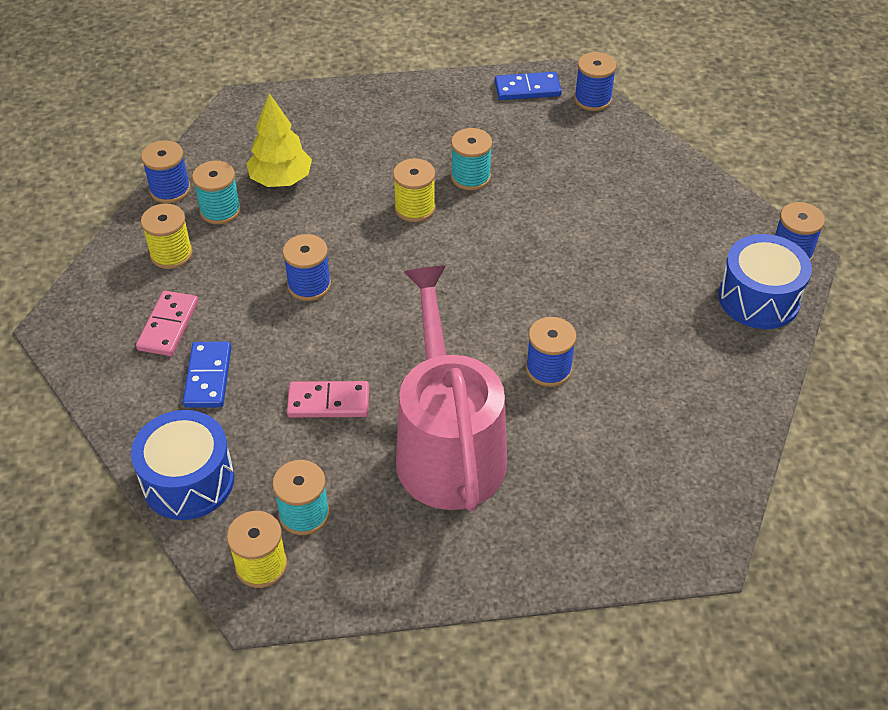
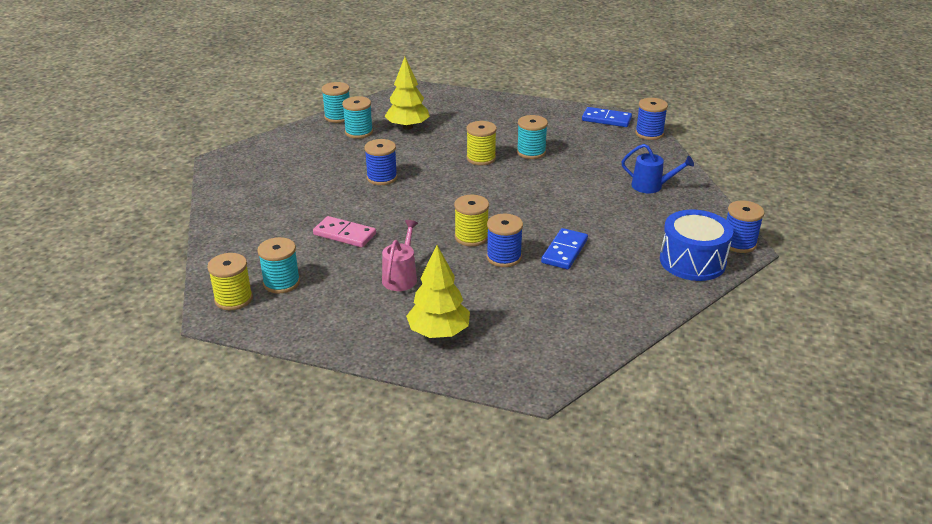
camera: 25 degrees right, 15 degrees down
blue drum [131,410,234,520] -> none
pink domino [136,291,198,356] -> none
blue spool [141,140,191,203] -> turquoise spool [322,82,350,123]
yellow spool [141,204,193,269] -> yellow spool moved to [454,195,489,246]
blue domino [183,342,231,408] -> blue domino moved to [541,228,588,270]
pink watering can [396,265,507,511] -> pink watering can [382,220,418,291], size x0.42
none -> yellow tree [406,245,470,338]
none -> blue watering can [621,144,694,193]

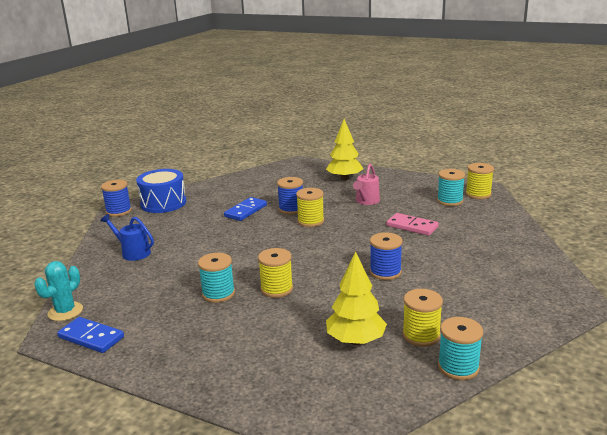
camera: 170 degrees left, 10 degrees down
turquoise spool [342,96,373,139] -> yellow spool [402,289,443,347]
blue spool [635,98,668,140] -> turquoise cactus [34,261,83,321]

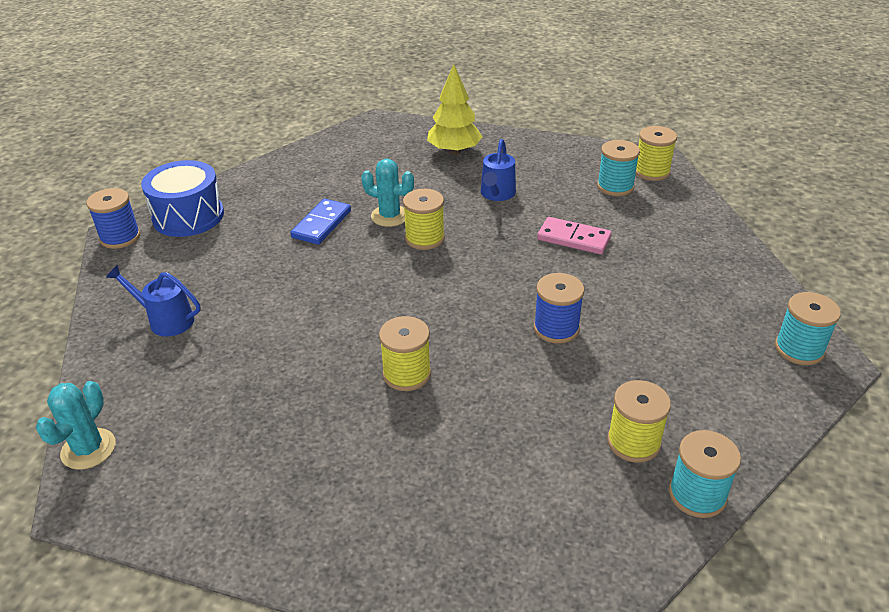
camera: 10 degrees left, 15 degrees up
blue domino [57,317,124,353] -> none
turquoise spool [198,253,235,303] -> turquoise spool moved to [775,292,841,365]
blue spool [277,177,303,214] -> turquoise cactus [361,159,414,227]
yellow tree [326,251,387,345] -> none
pink watering can [353,164,380,205] -> blue watering can [481,139,516,201]

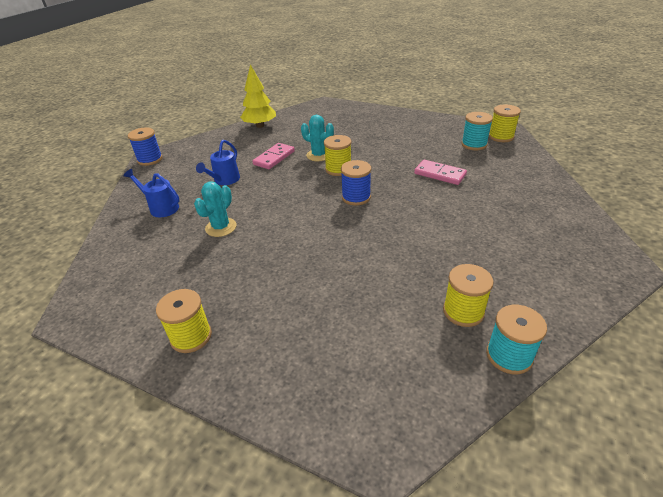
camera: 10 degrees right, 0 degrees up
turquoise cactus [36,381,116,470] -> turquoise cactus moved to [194,182,237,237]
blue drum [141,160,224,237] -> none
blue domino [290,199,351,244] -> pink domino [252,143,295,169]
yellow spool [379,316,431,391] -> yellow spool moved to [156,289,212,353]
yellow tree [427,64,483,155] -> yellow tree moved to [240,64,276,128]
blue watering can [481,139,516,201] -> blue watering can moved to [196,140,240,185]
blue spool [534,273,584,344] -> blue spool moved to [341,160,371,205]
turquoise spool [775,292,841,365] -> none

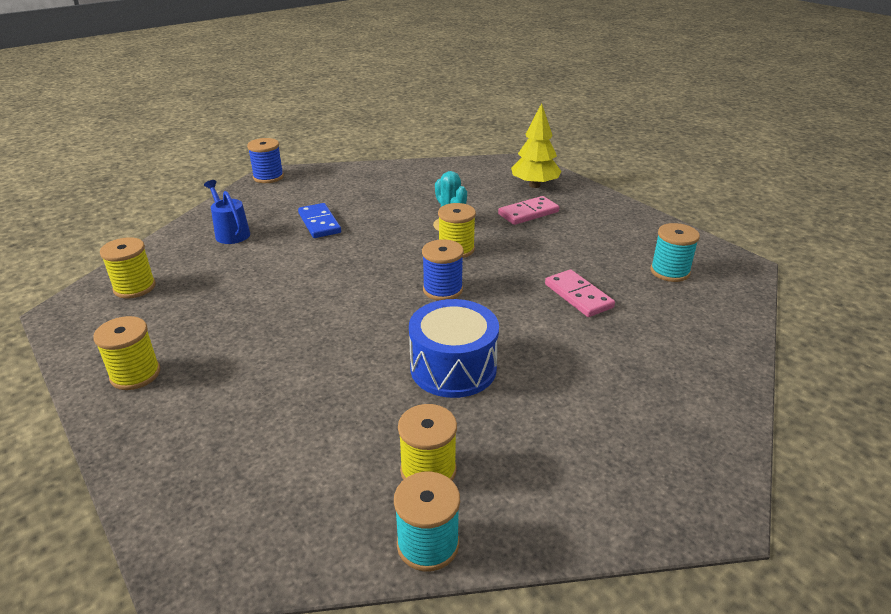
camera: 25 degrees right, 5 degrees down
turquoise cactus [194,182,237,237] -> none
blue watering can [196,140,240,185] -> blue domino [298,203,341,238]
yellow tree [240,64,276,128] -> yellow tree moved to [511,103,561,188]
pink domino [252,143,295,169] -> pink domino moved to [498,196,559,225]
yellow spool [489,105,521,142] -> yellow spool moved to [100,237,156,298]
none -> blue drum [409,299,499,398]

